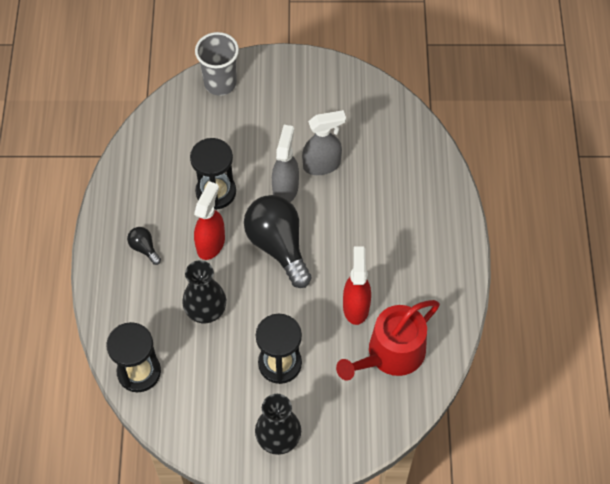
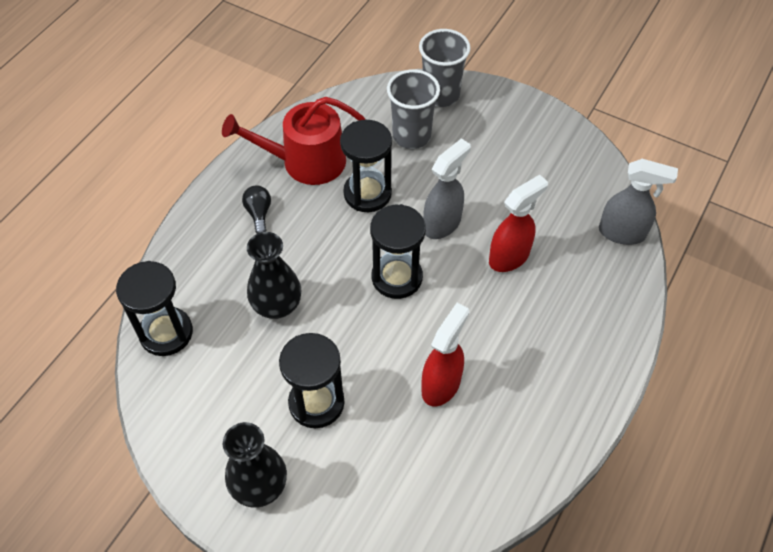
camera: 30 degrees right, 5 degrees down
red spray bottle [194,181,225,260] -> red spray bottle moved to [489,175,548,272]
black light bulb [244,195,312,288] -> black hourglass [370,204,426,299]
grey spray bottle [302,110,346,175] -> grey spray bottle moved to [599,159,678,245]
red watering can [336,300,440,381] -> red watering can moved to [222,97,366,185]
none -> grey cup [387,69,440,149]

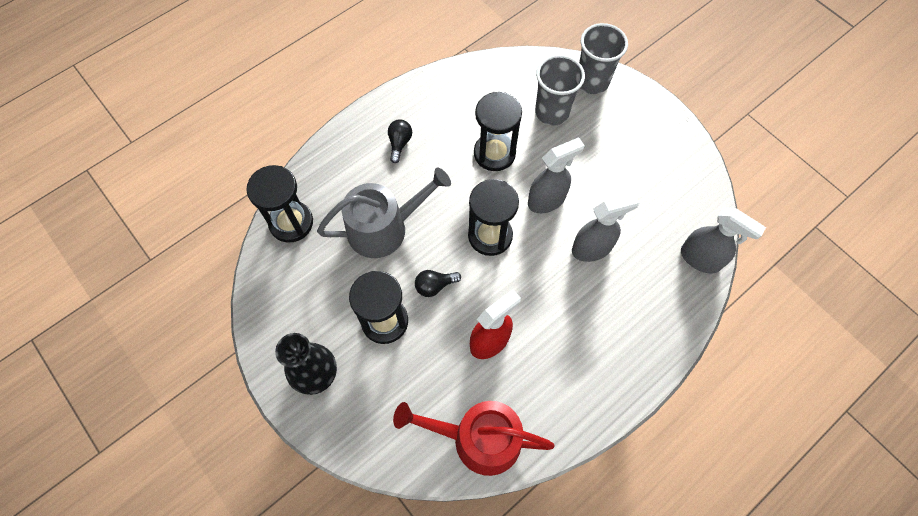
camera: 20 degrees right, 10 degrees up
red watering can [222,97,366,185] -> red watering can moved to [393,401,555,476]
black vase [247,232,301,319] -> grey watering can [317,167,451,258]
red spray bottle [489,175,548,272] -> grey spray bottle [572,193,639,262]
none -> black light bulb [415,270,461,297]

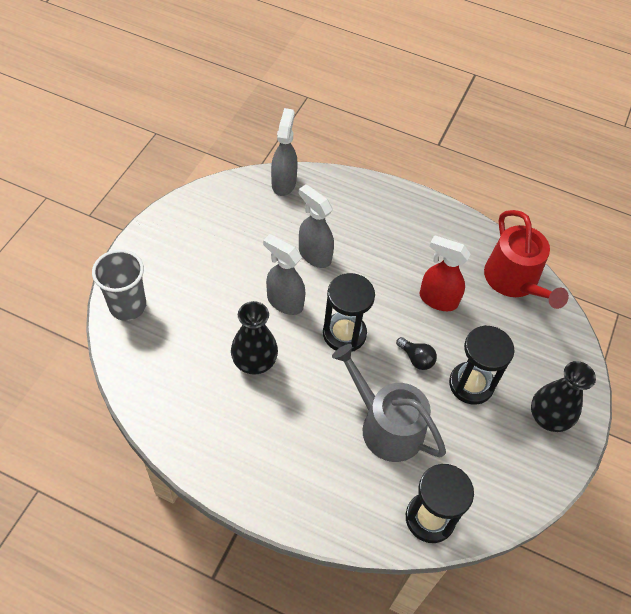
camera: 120 degrees left, 10 degrees down
black light bulb [388,119,412,163] -> none
black hourglass [474,92,522,171] -> black vase [231,301,278,375]
grey cup [535,55,585,126] -> none

